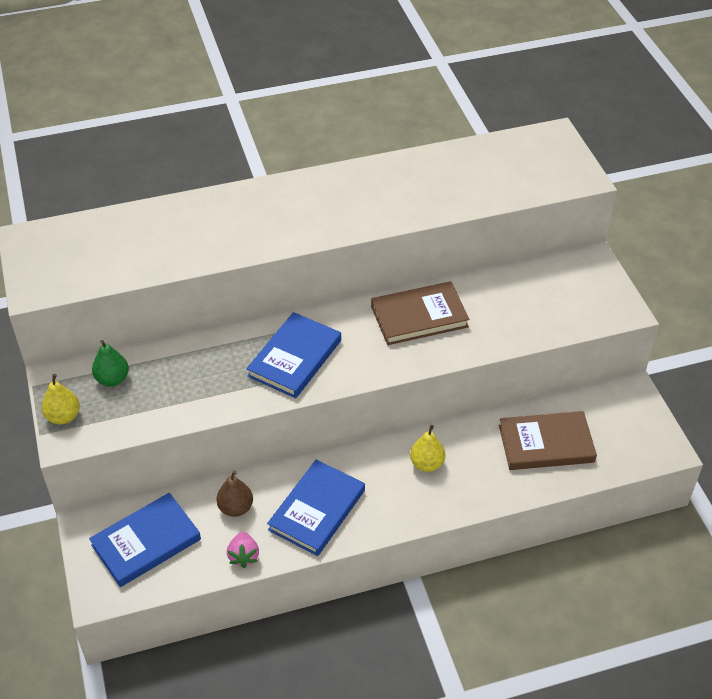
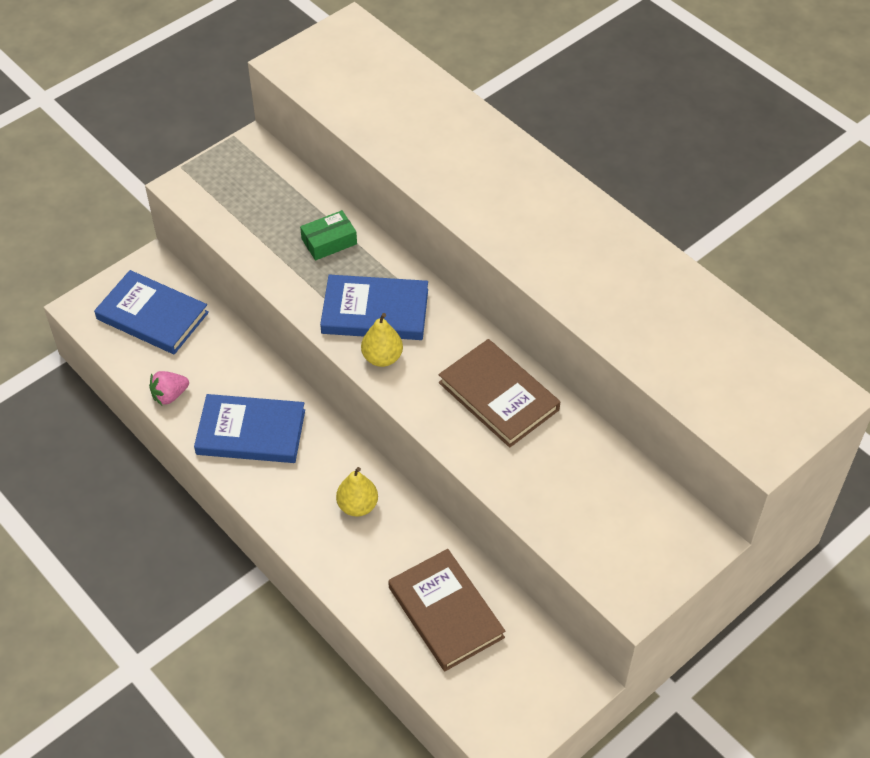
camera: 65 degrees right, 5 degrees up
yellow pear [42,374,80,424] -> yellow pear moved to [361,313,403,367]
green pear [92,340,129,386] -> none
brown pear [216,471,253,517] -> none
none -> green box [300,210,357,261]

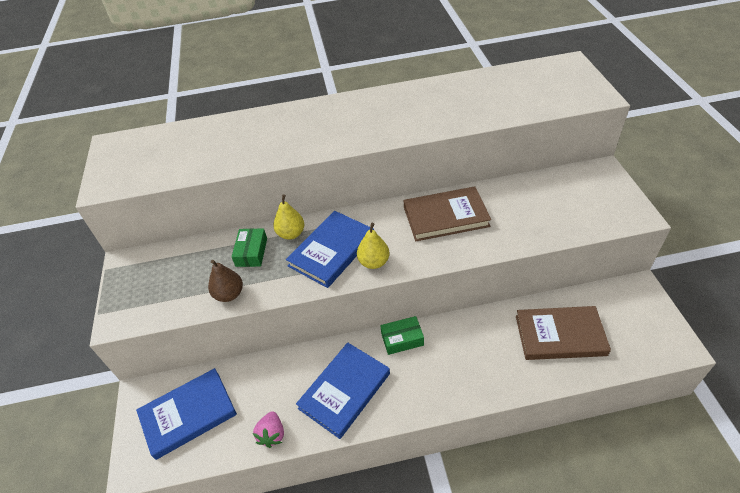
camera: 55 degrees left, 5 degrees down
yellow pear [336,467,378,517] -> yellow pear moved to [273,194,305,240]
none -> brown pear [208,260,243,302]
none -> green box [380,316,424,355]

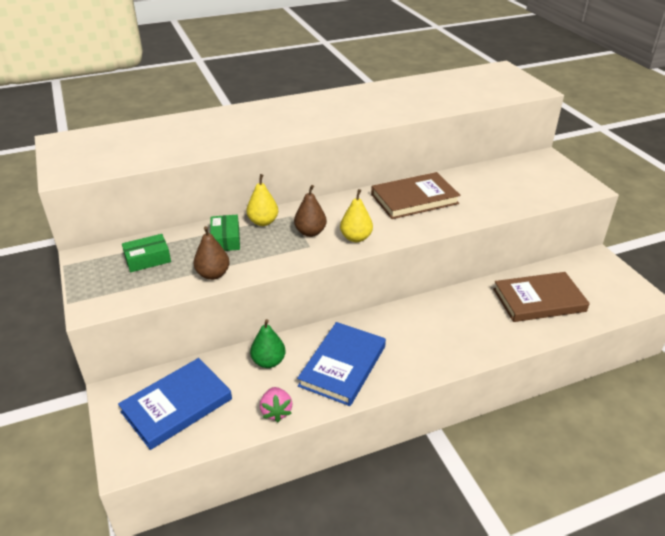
camera: 15 degrees left, 10 degrees down
blue book [286,211,374,288] -> brown pear [294,185,327,237]
green box [380,316,424,355] -> green box moved to [122,234,171,272]
none -> green pear [250,319,286,368]

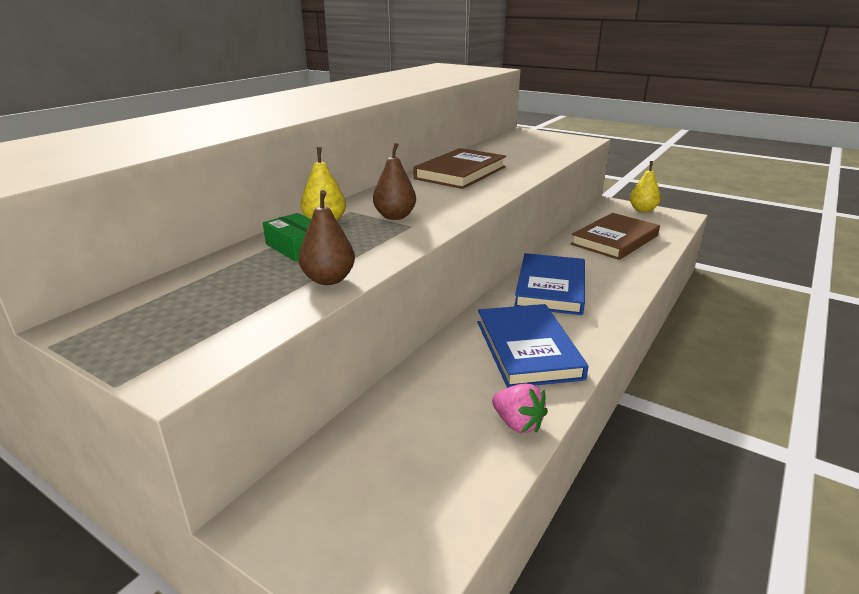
camera: 35 degrees left, 10 degrees down
blue book [118,358,232,450] -> blue book moved to [514,253,585,315]
green box [122,234,171,272] -> none
green pear [250,319,286,368] -> none
yellow pear [340,189,373,242] -> yellow pear moved to [630,161,661,212]

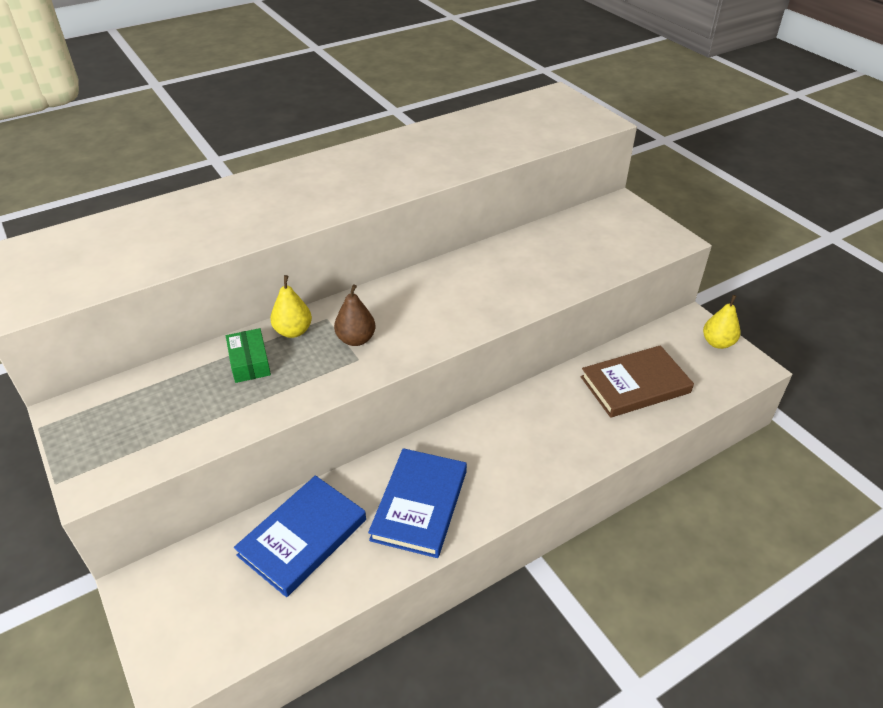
camera: 25 degrees right, 15 degrees up
brown pear [298,190,355,285] -> none
brown book [414,148,506,189] -> none
pink strawberry [492,384,548,433] -> none
blue book [514,253,585,315] -> blue book moved to [234,475,366,597]

